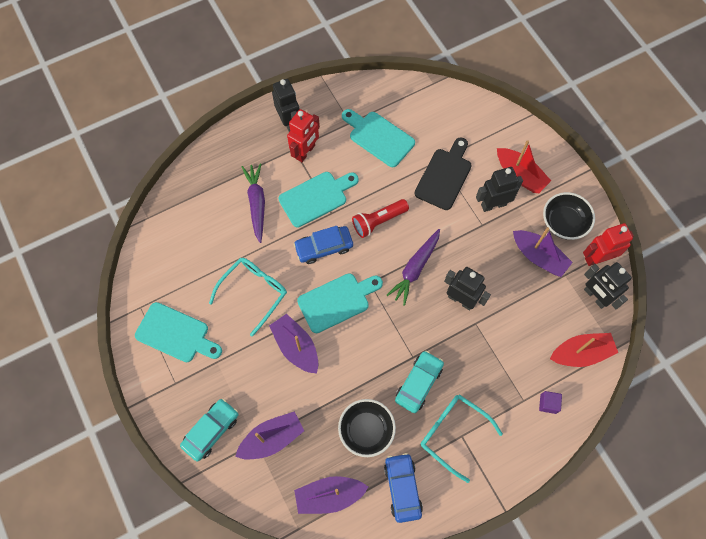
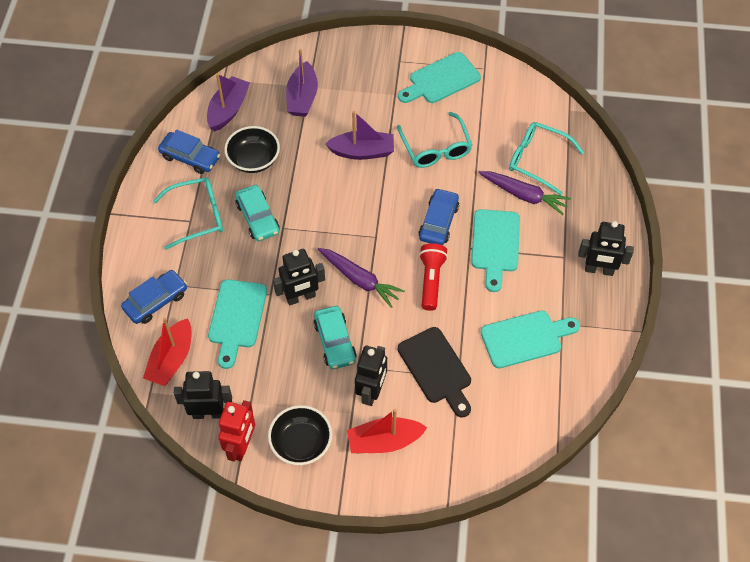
camera: 125 degrees right, 10 degrees down
turquoise car [180,399,238,461] -> turquoise car moved to [313,306,357,369]
red robot [287,109,320,162] -> none
turquoise cutting board [297,273,383,333] -> turquoise cutting board moved to [208,279,267,369]
purple carrot [387,229,440,306] -> purple carrot turned 150 degrees clockwise [318,248,405,308]
purple boat [513,227,573,277] -> none
purple cube [539,391,562,414] -> blue car [121,270,187,324]
none -> turquoise glasses [509,122,584,195]

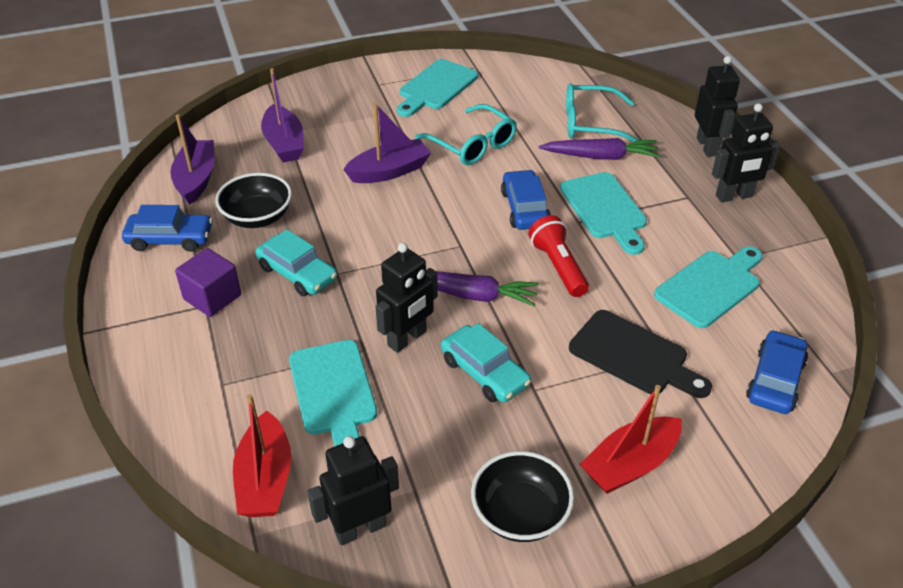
camera: 25 degrees left, 15 degrees down
blue car [121,270,187,324] -> blue car moved to [746,330,808,414]
turquoise glasses [153,177,223,250] -> purple cube [175,248,241,317]
red robot [218,400,255,462] -> none
black robot [355,346,387,406] -> black robot moved to [695,56,740,157]

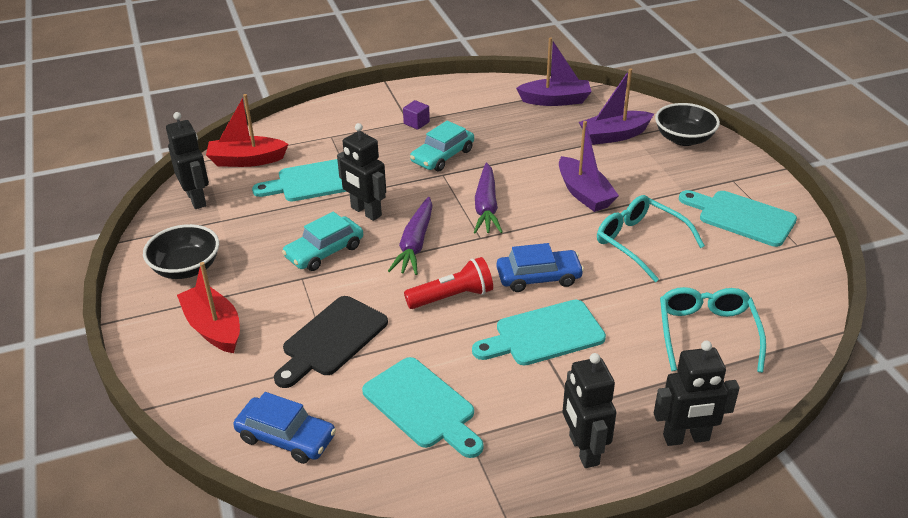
camera: 90 degrees right, 5 degrees down
blue car [122,205,213,252] -> none
purple cube [175,248,241,317] -> purple cube [403,100,430,130], size x0.61
black bowl [215,173,292,228] -> black bowl moved to [655,103,720,146]
turquoise glasses [415,104,517,165] -> turquoise glasses turned 90 degrees clockwise [597,195,705,282]
purple carrot [539,138,660,160] -> purple carrot moved to [474,163,503,233]

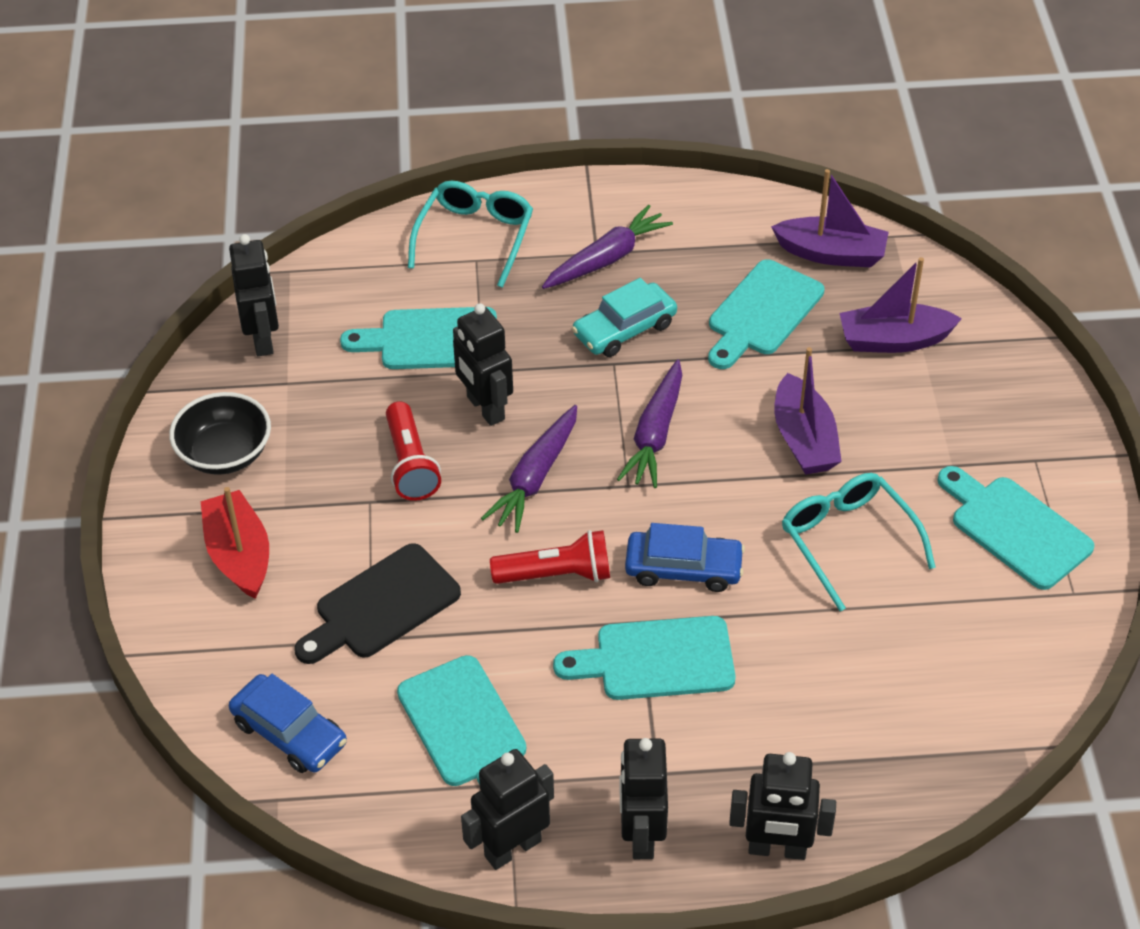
camera: 15 degrees right, 10 degrees up
red boat [206,94,289,167] -> none
turquoise car [282,212,363,271] -> red flashlight [386,401,441,501]
purple cube [403,100,430,130] -> purple carrot [542,205,673,289]
black bowl [655,103,720,146] -> none
turquoise glasses [660,287,766,373] -> turquoise glasses moved to [408,181,533,288]
none -> black robot [461,749,554,870]
none -> turquoise cutting board [708,259,825,369]

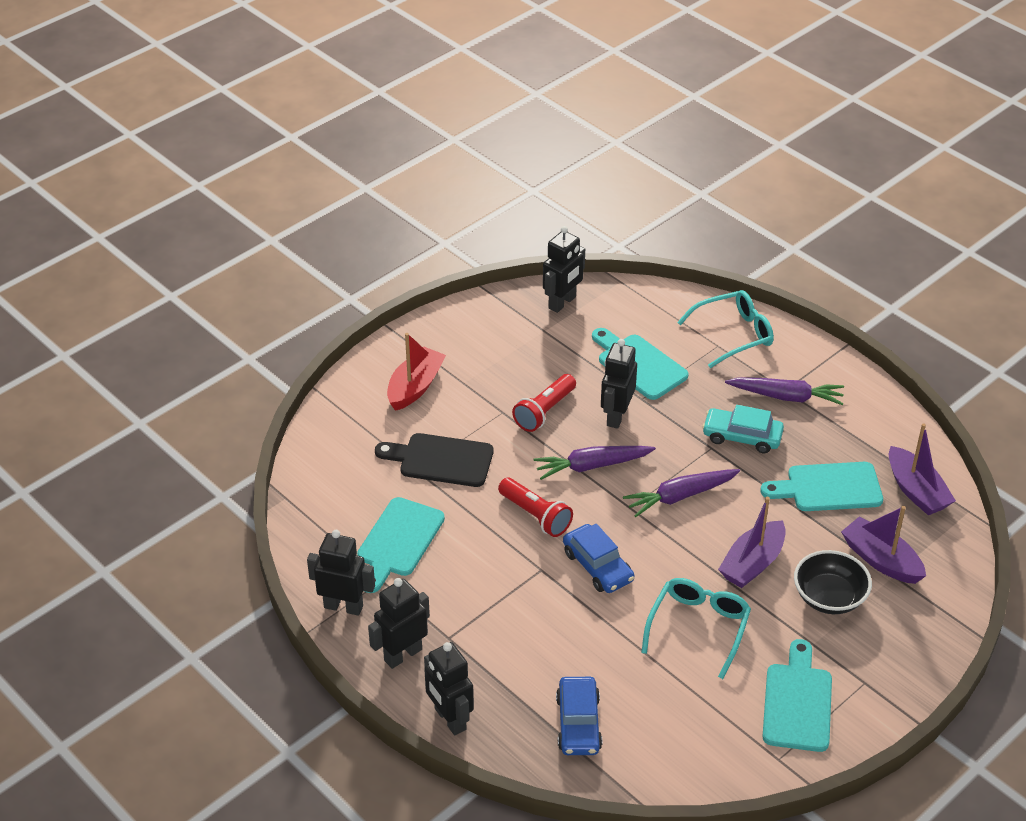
camera: 50 degrees right, 5 degrees down
black bowl [169,392,271,475] -> black bowl moved to [794,550,872,614]
blue car [229,674,347,773] -> blue car moved to [556,677,602,755]
turquoise cutting board [553,616,736,700] -> none

